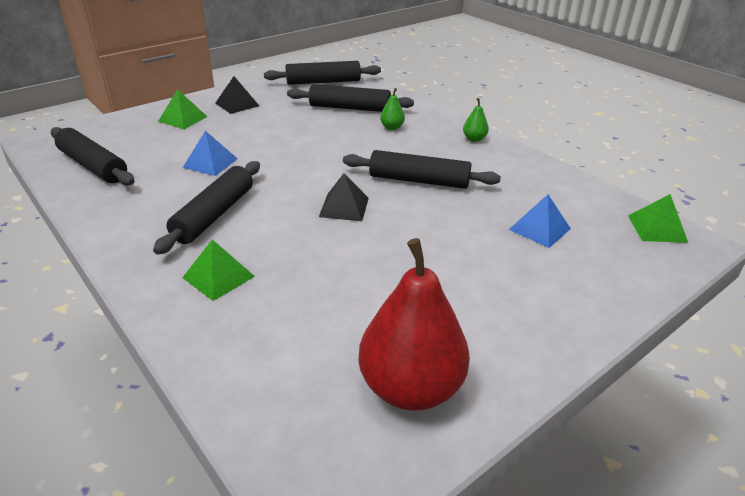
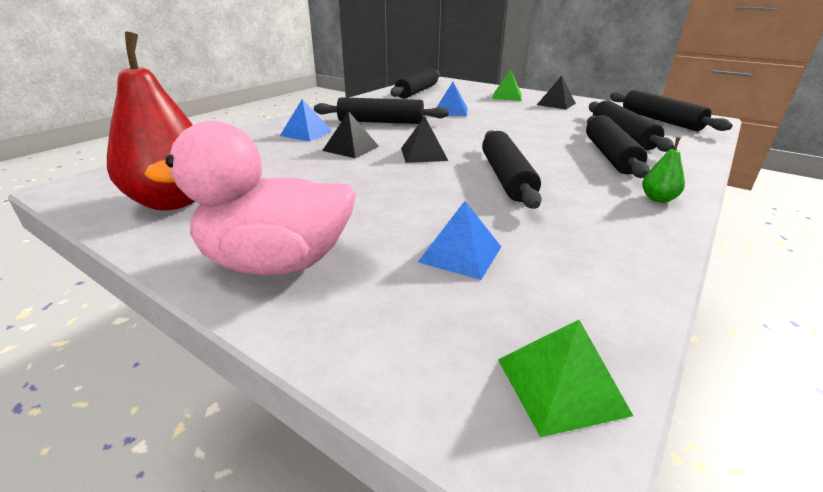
camera: 75 degrees right, 5 degrees down
green pyramid [182,239,255,301] -> blue pyramid [280,99,332,141]
green pear [380,88,405,130] -> black rolling pin [586,115,650,178]
none -> pink duck [144,121,356,275]
none -> black pyramid [322,111,379,158]

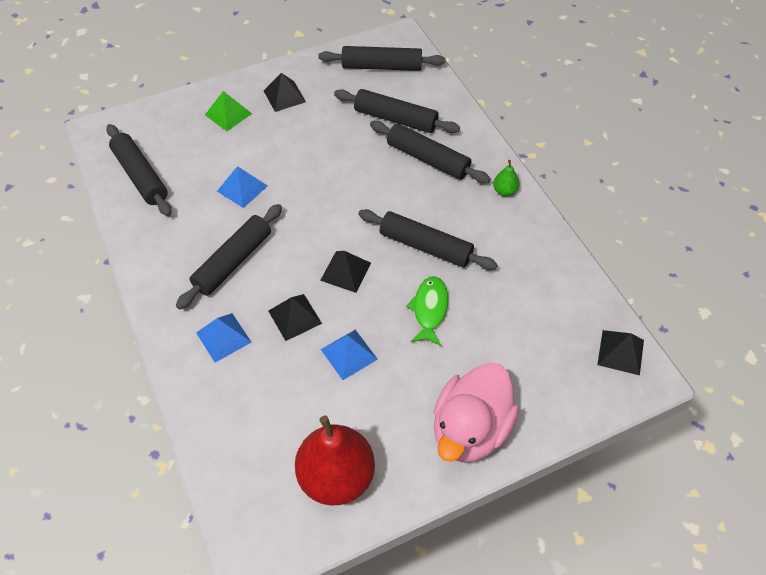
camera: 60 degrees left, 25 degrees up
blue pyramid [418,201,501,280] -> blue pyramid moved to [321,330,378,380]
green pyramid [498,320,633,437] -> black pyramid [597,330,644,375]
none -> green fish [406,276,448,346]

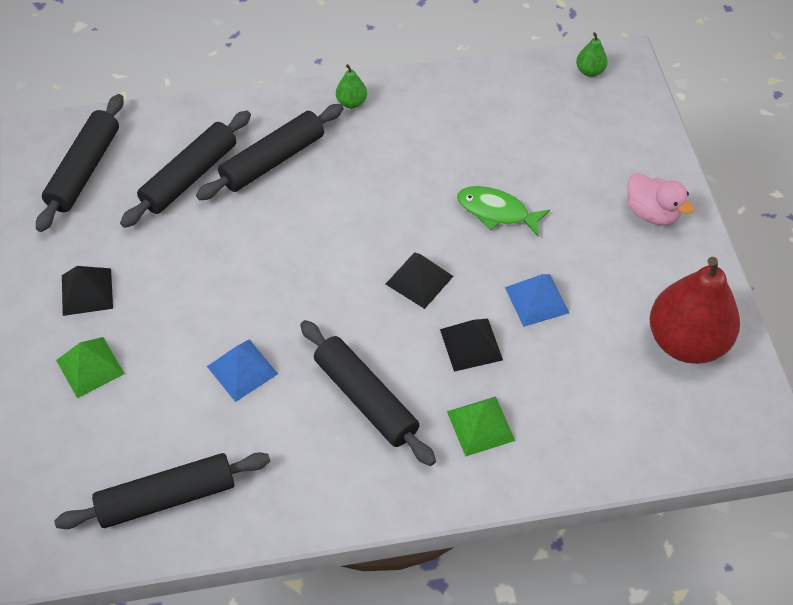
camera: 75 degrees left, 0 degrees up
blue pyramid [196,313,252,363] -> green pyramid [447,396,515,457]
black rolling pin [358,209,498,270] -> none
pink duck [434,362,519,462] -> pink duck [627,173,694,225], size x0.57
black pyramid [597,330,644,375] -> green pear [576,32,608,77]

